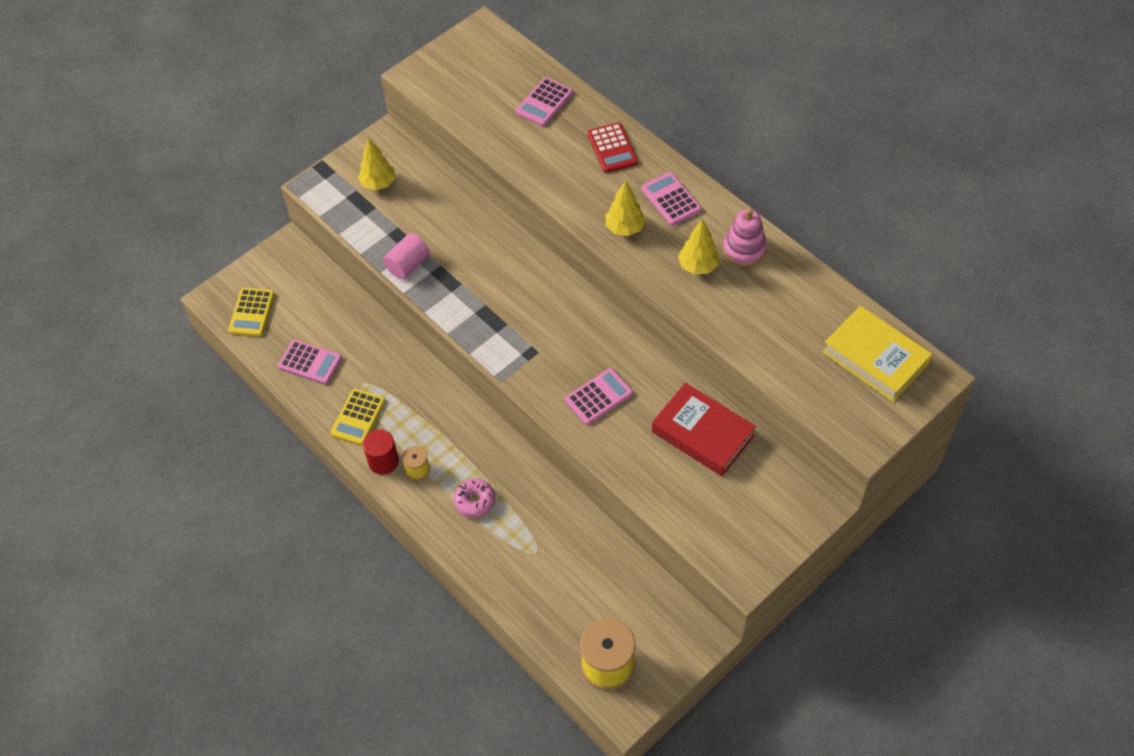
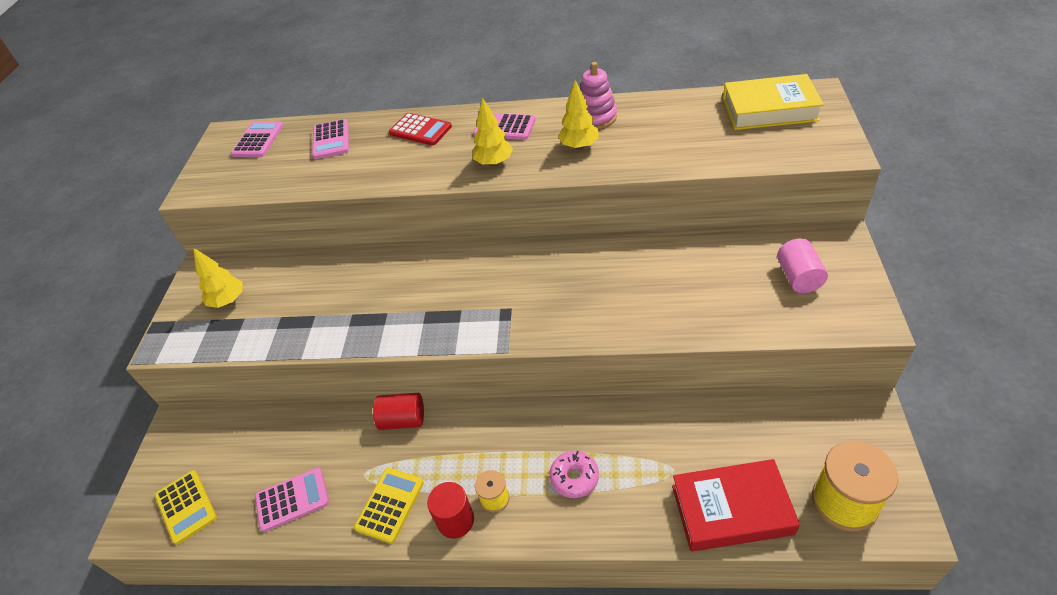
camera: 40 degrees left, 10 degrees down
yellow calculator [330,388,386,446] -> yellow calculator turned 135 degrees counterclockwise [354,468,424,544]
pink cylinder [383,233,430,279] -> pink cylinder moved to [777,238,828,293]
pink calculator [565,368,633,425] -> pink calculator moved to [231,121,283,157]
red book [652,383,756,476] -> red book moved to [672,459,800,552]
none -> red cylinder [373,393,424,430]

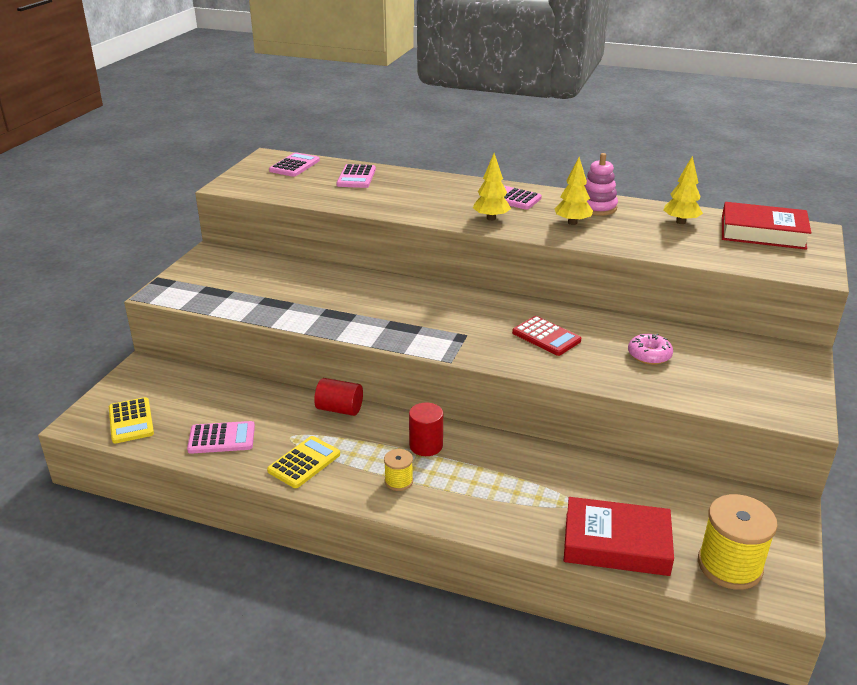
camera: 10 degrees right, 15 degrees down
yellow tree [193,248,243,308] -> yellow tree moved to [663,156,703,224]
red calculator [389,113,452,146] -> red calculator moved to [512,316,581,356]
red cylinder [427,482,474,538] -> red cylinder moved to [409,402,443,456]
pink donut [549,451,599,498] -> pink donut moved to [628,333,673,365]
yellow book [723,74,824,130] -> red book [722,202,811,250]
pink cylinder [777,238,828,293] -> none

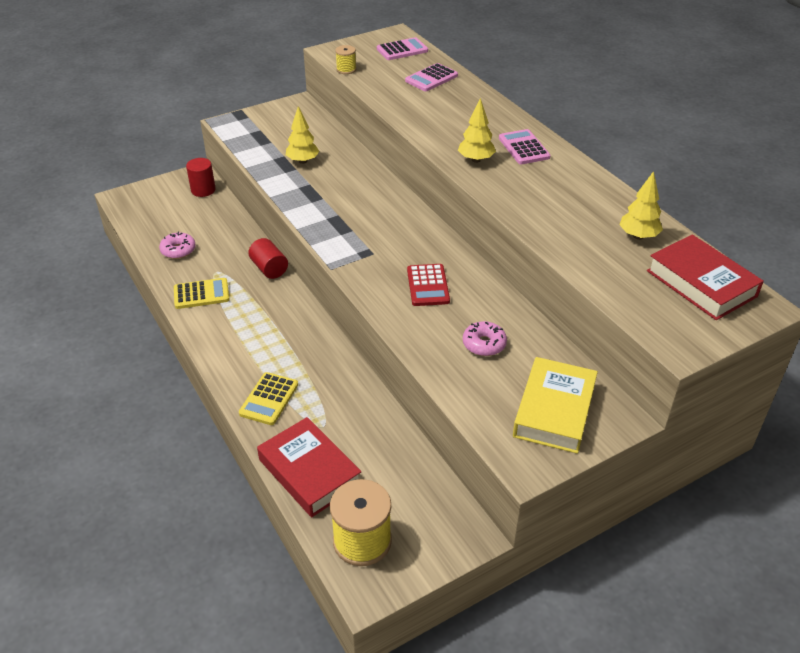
camera: 40 degrees right, 10 degrees up
yellow calculator [109,397,154,443] -> yellow calculator moved to [239,372,298,425]
pink calculator [187,421,255,454] -> pink donut [159,231,196,259]
yellow spool [384,449,413,491] -> yellow spool moved to [335,45,356,74]
red cylinder [409,402,443,456] -> red cylinder moved to [186,158,216,197]
yellow tree [555,157,593,225] -> yellow tree moved to [286,106,320,164]
pink stacking toy [585,153,618,216] -> none
none -> yellow book [513,357,598,454]

